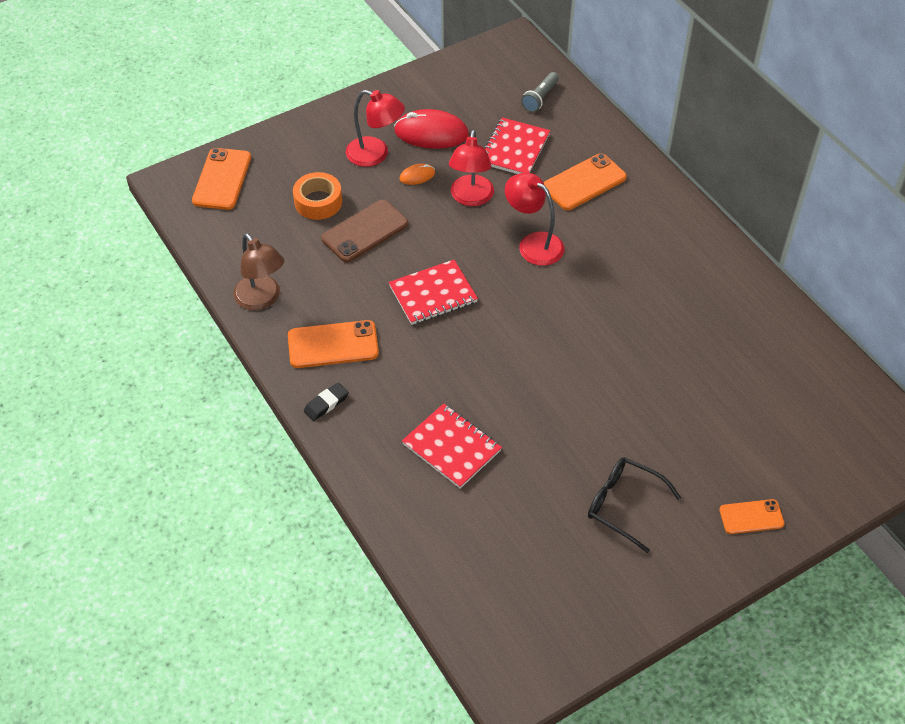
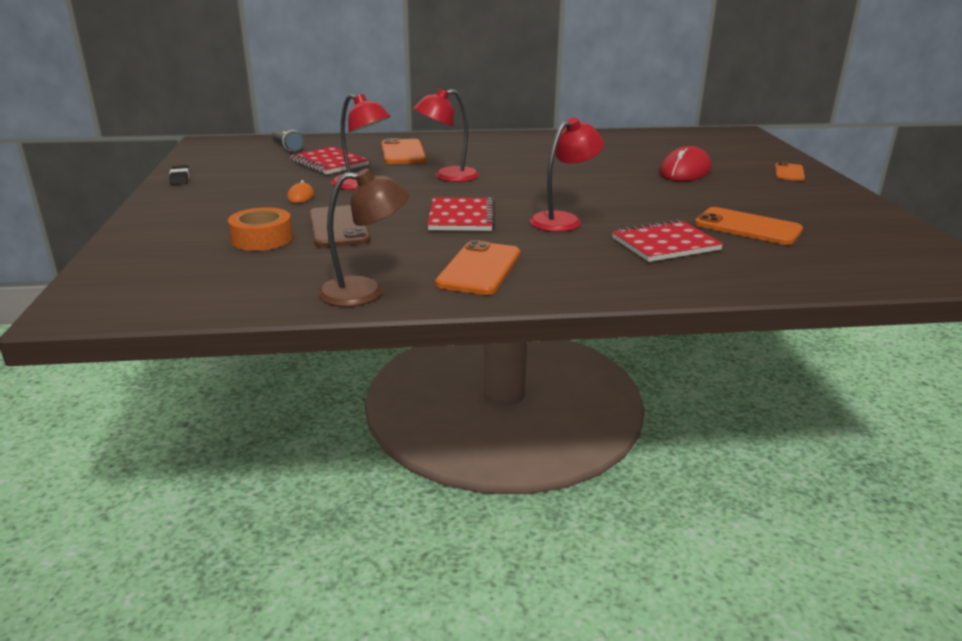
camera: 65 degrees left, 25 degrees down
orange phone [192,148,251,210] -> orange phone moved to [695,207,803,245]
black eraser [304,382,349,421] -> black eraser moved to [169,165,189,185]
red lamp [346,90,405,167] -> red lamp moved to [529,117,604,232]
red mouse [394,109,469,149] -> red mouse moved to [659,146,711,181]
black glasses [588,457,681,553] -> none

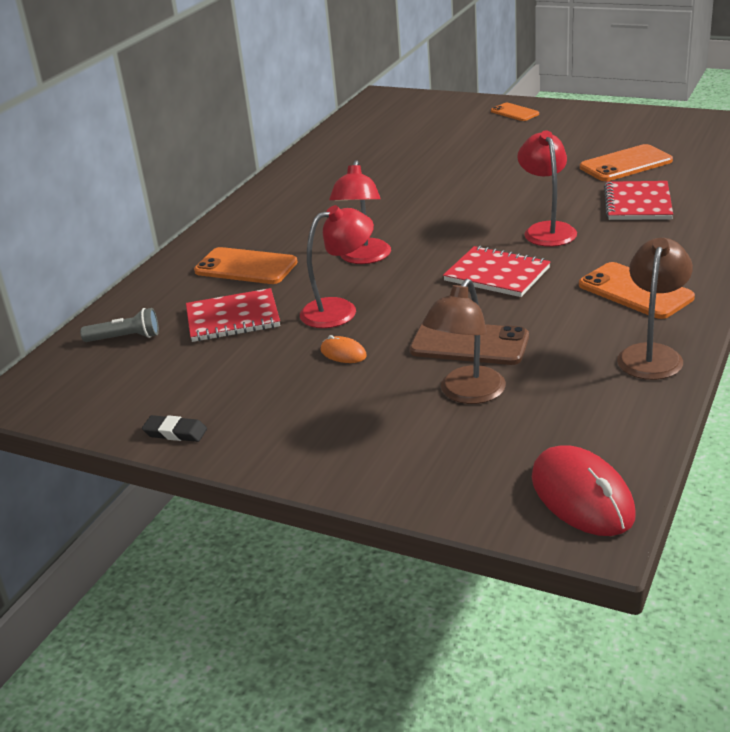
camera: 55 degrees left, 5 degrees up
orange tape [228,207,293,251] -> brown lamp [422,279,506,404]
red mouse [659,146,711,181] -> red mouse moved to [532,445,636,536]

